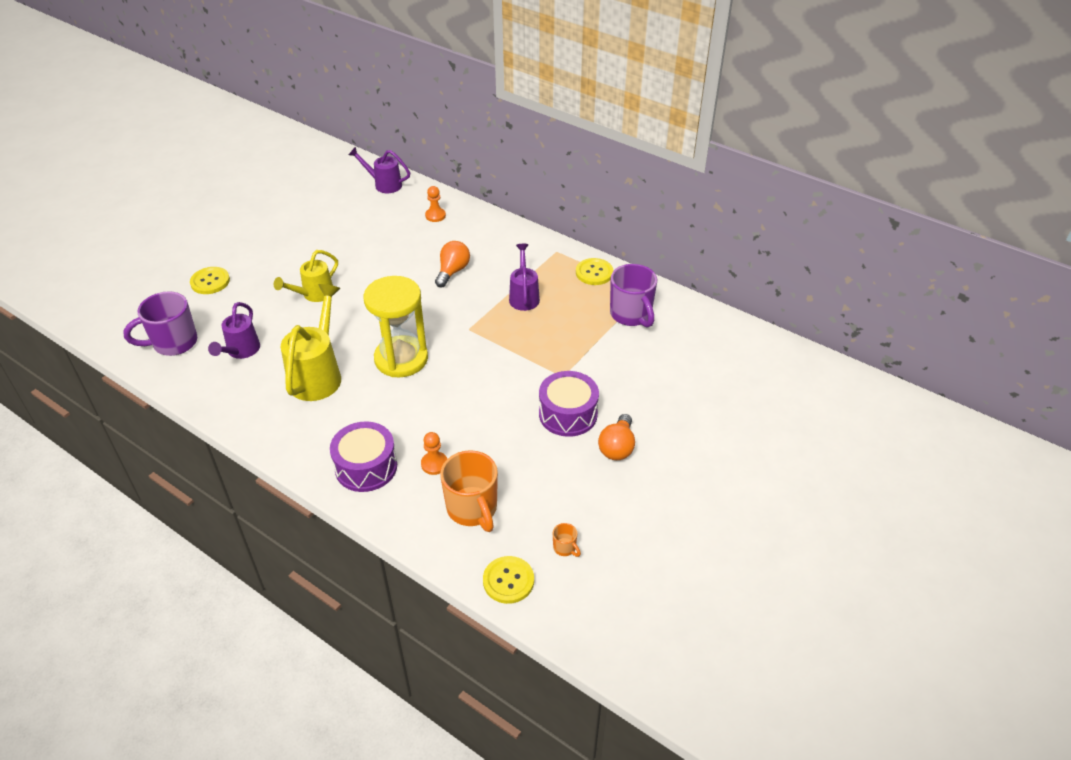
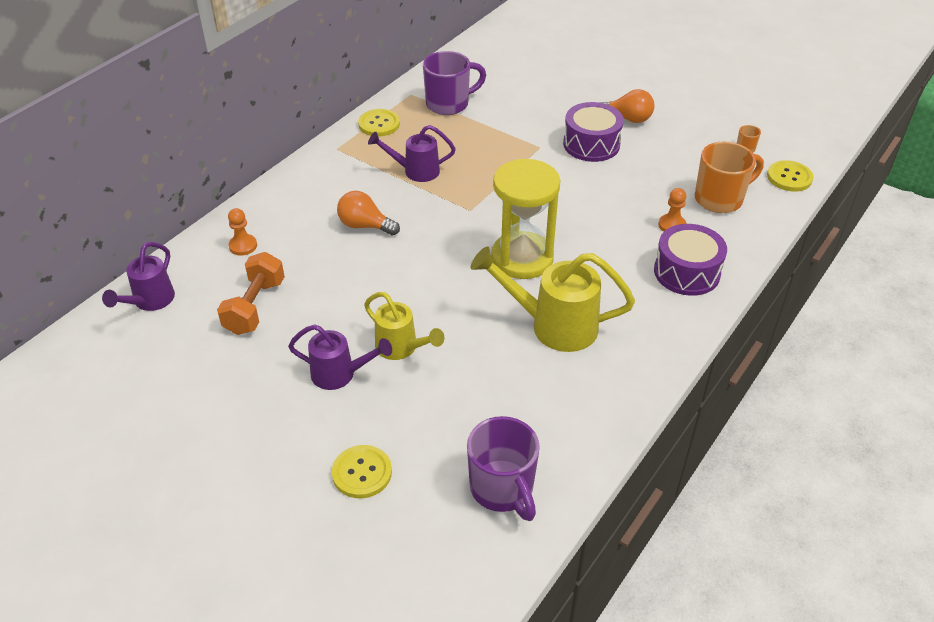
camera: 90 degrees left, 0 degrees up
purple watering can [208,302,260,359] -> purple watering can moved to [288,324,392,390]
none -> orange dumbbell [217,252,285,335]

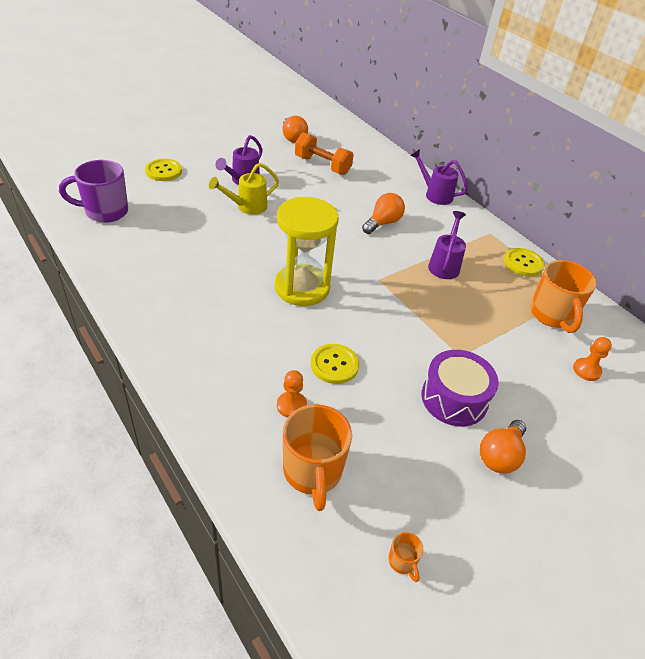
camera: 105 degrees right, 0 degrees up
purple watering can [102,242,175,311] -> purple watering can moved to [410,149,468,205]
orange pawn [228,208,257,256] -> orange pawn moved to [573,337,612,381]
purple mug [423,51,486,115] -> orange mug [530,260,597,333]
yellow watering can [471,247,635,352] -> none
purple drum [654,224,727,296] -> none
yellow button [767,160,814,192] -> yellow button moved to [311,344,359,384]
none -> orange light bulb [282,116,308,143]

